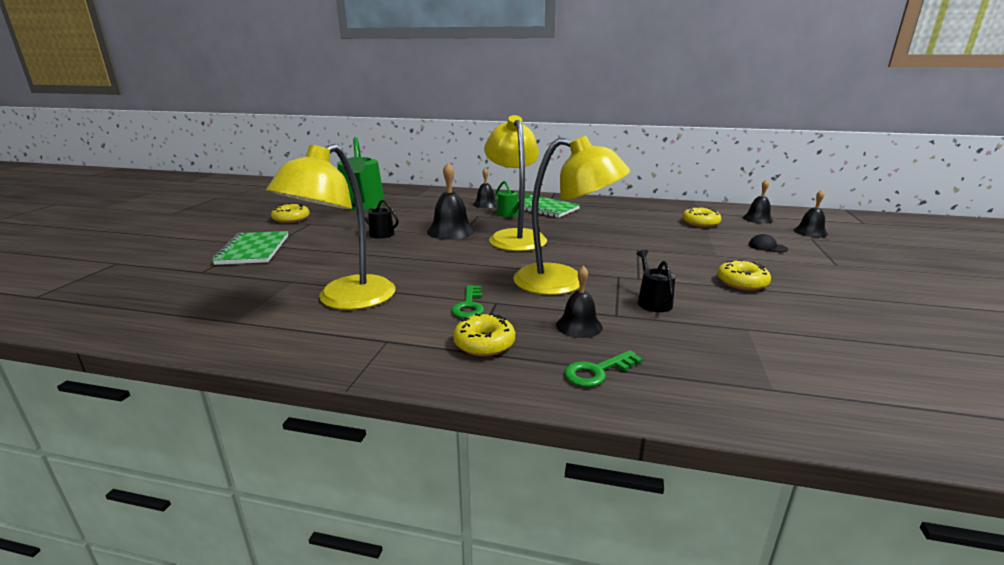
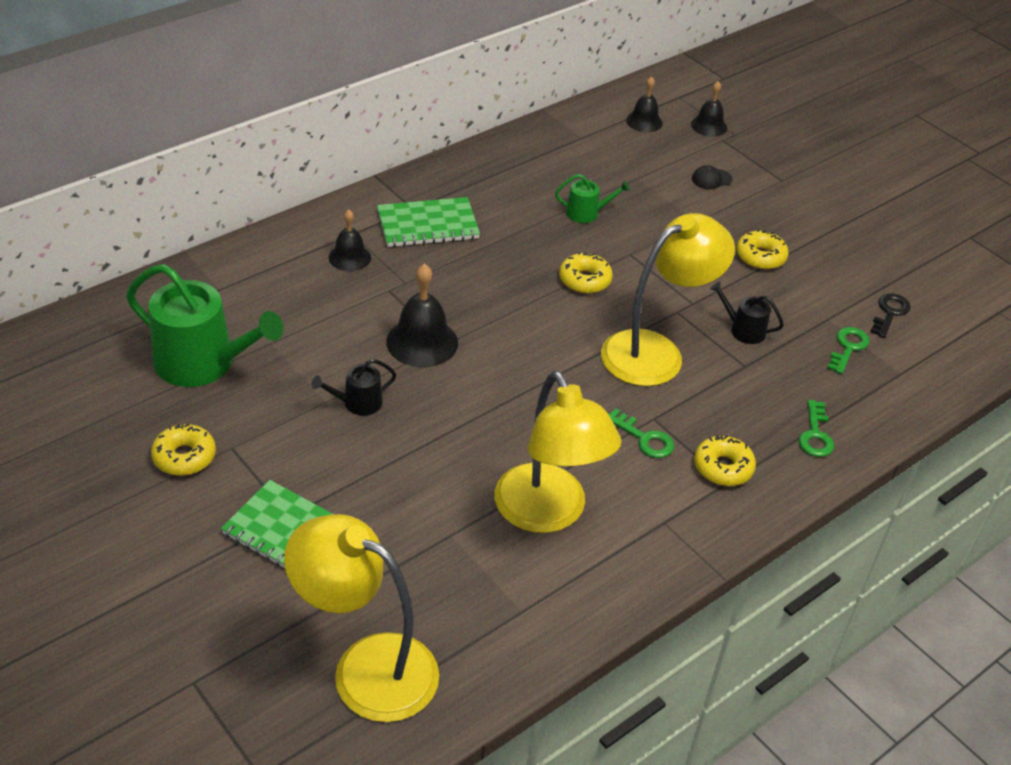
camera: 55 degrees left, 20 degrees up
yellow lamp [484,115,547,251] -> yellow lamp moved to [284,514,439,722]
green watering can [495,181,530,217] -> green watering can moved to [555,174,630,223]
black bell [556,266,603,338] -> none
yellow donut [682,207,721,227] -> yellow donut moved to [559,252,613,294]
none -> green key [827,327,869,374]
none -> black key [870,293,911,338]

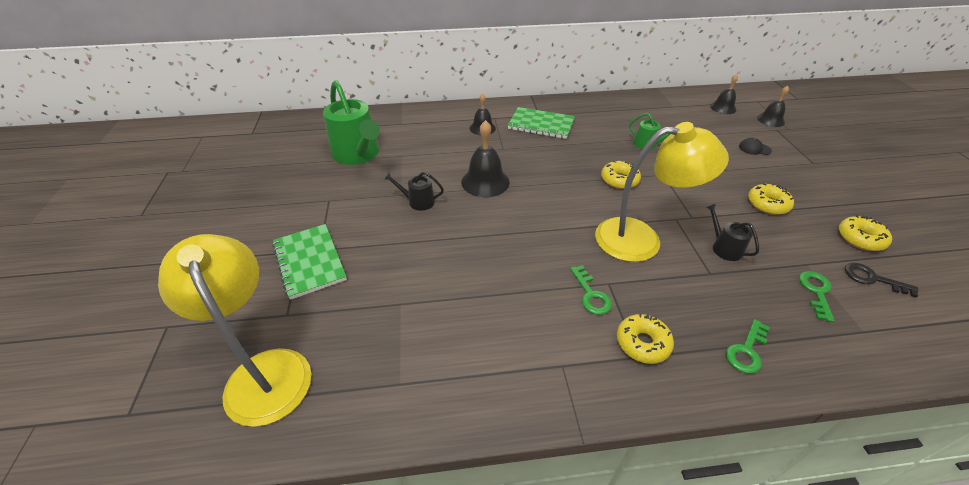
camera: 35 degrees right, 0 degrees up
yellow donut [151,423,216,476] -> yellow donut moved to [839,215,892,251]
yellow lamp [494,371,622,533] -> none
green key [827,327,869,374] -> green key turned 45 degrees counterclockwise [799,271,835,322]
black key [870,293,911,338] -> black key turned 120 degrees counterclockwise [845,263,919,298]

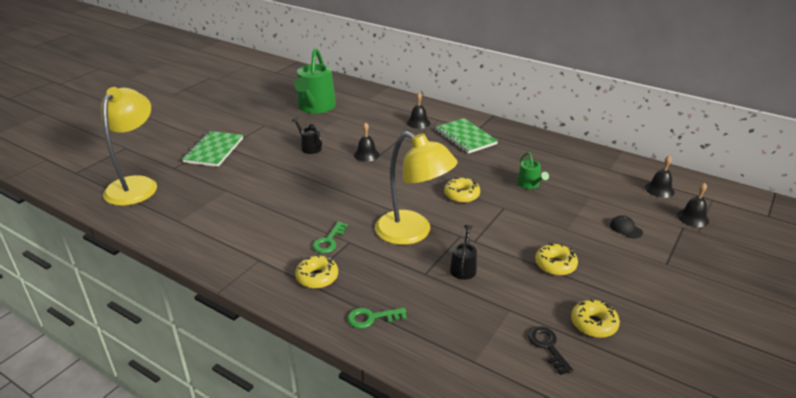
camera: 40 degrees right, 10 degrees down
black bell [461,120,510,197] -> black bell [354,122,380,162], size x0.63
green key [799,271,835,322] -> none

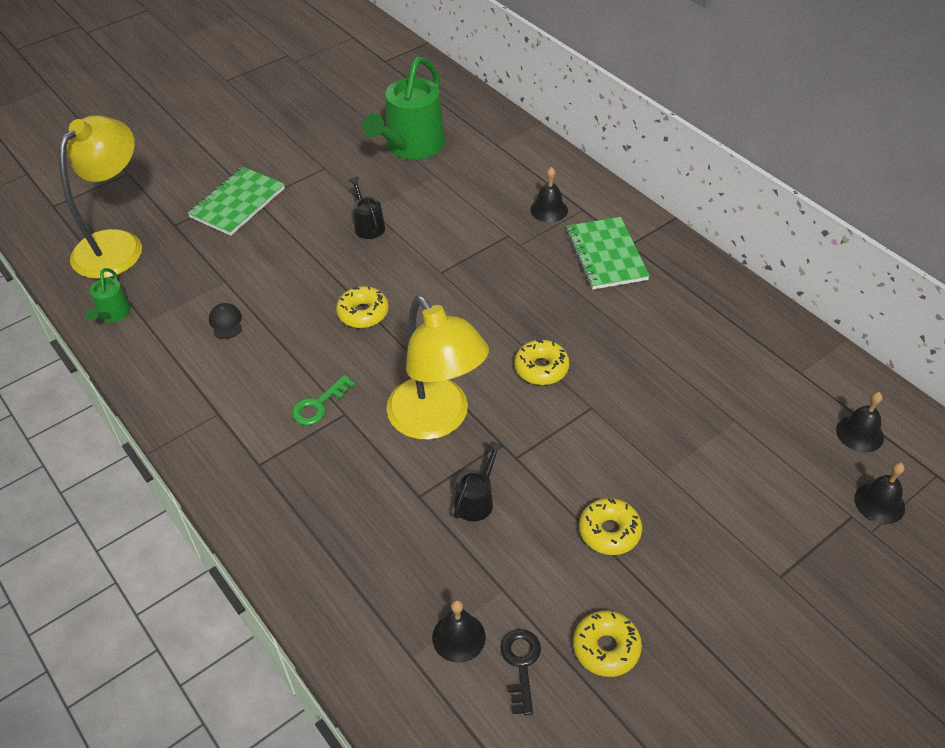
camera: 20 degrees right, 15 degrees up
yellow donut [295,255,338,289] -> yellow donut moved to [336,286,389,328]
green key [347,308,407,329] -> none
black bell [354,122,380,162] -> black bell moved to [432,600,486,663]
green watering can [517,152,549,189] -> green watering can moved to [85,268,131,322]
black cap [610,215,643,238] -> black cap moved to [209,303,242,339]

